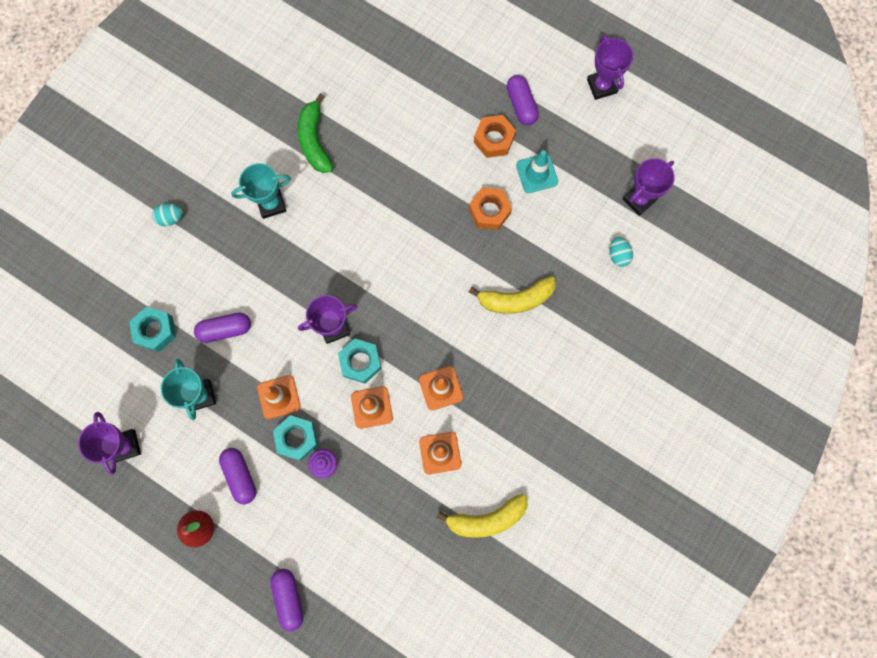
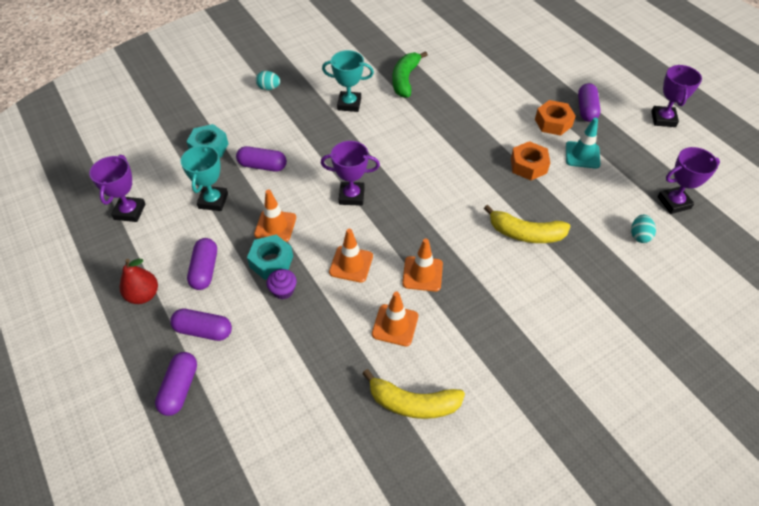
camera: 25 degrees right, 25 degrees down
turquoise nut [338,339,382,384] -> none
none -> purple capsule [170,309,232,341]

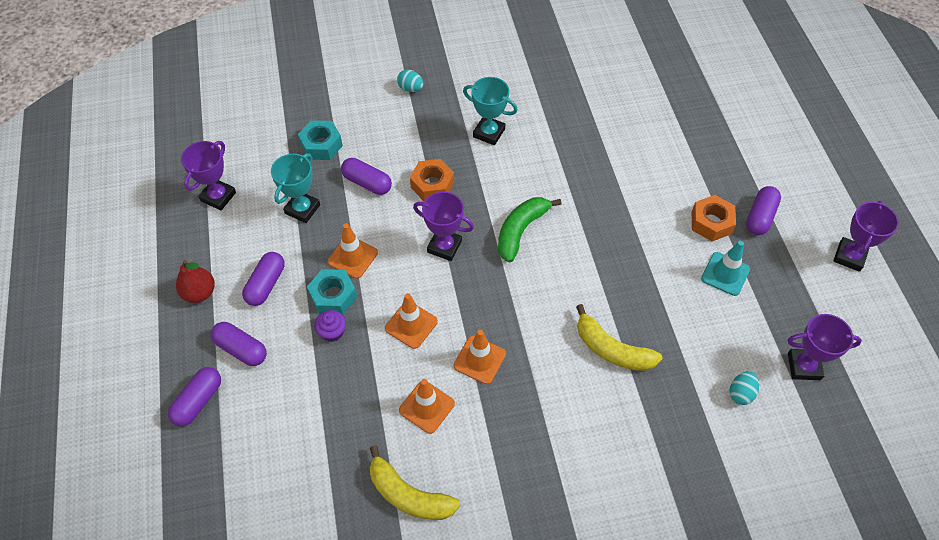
camera: 20 degrees right, 5 degrees up
green banana [393,51,428,98] -> green banana moved to [498,197,562,262]
orange nut [511,141,550,180] -> orange nut moved to [410,159,454,201]

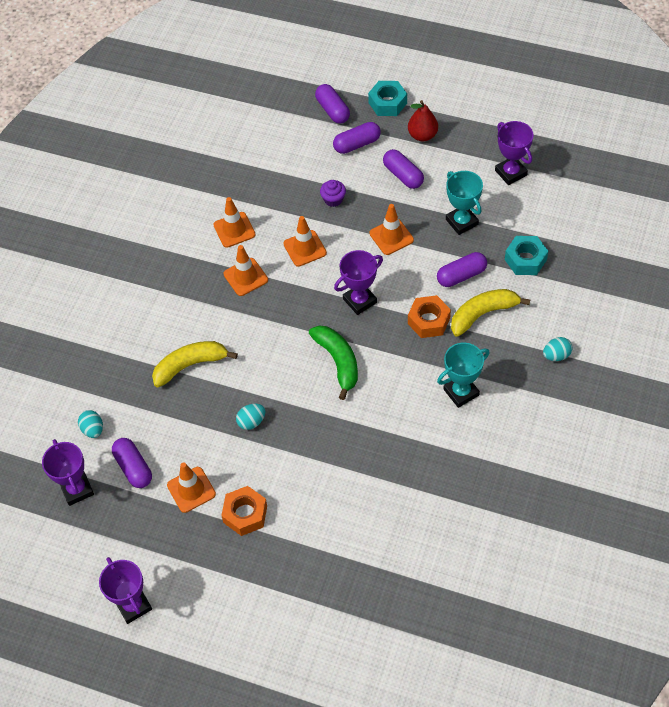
camera: 125 degrees right, 0 degrees up
turquoise nut [307,269,357,315] -> turquoise nut moved to [368,81,407,116]
yellow banana [370,445,460,520] -> yellow banana moved to [451,289,530,337]
turquoise traffic cone [701,241,750,296] -> orange traffic cone [167,462,216,513]
purple capsule [746,186,781,235] -> purple capsule moved to [112,438,152,488]
purple trophy [788,314,862,380] -> purple trophy turned 60 degrees counterclockwise [42,439,94,506]
none -> turquoise egg [236,404,265,430]

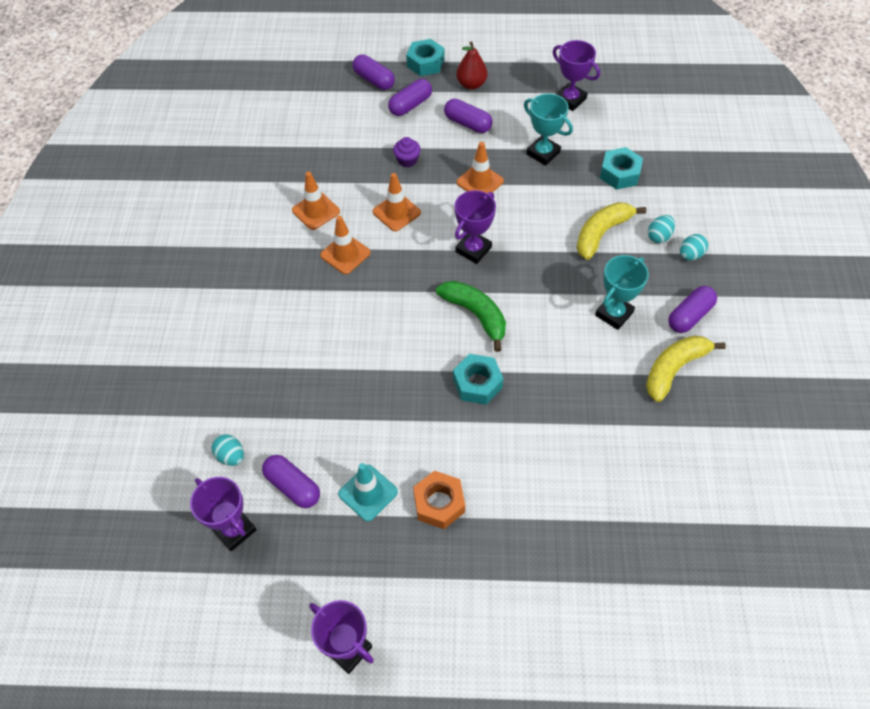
camera: 20 degrees left, 0 degrees up
yellow banana [152,341,238,387] -> yellow banana moved to [646,335,726,402]
orange traffic cone [167,462,216,513] -> turquoise traffic cone [338,463,398,521]
turquoise egg [236,404,265,430] -> turquoise egg moved to [648,215,675,243]
orange nut [408,295,451,338] -> none
purple capsule [437,252,487,287] -> purple capsule moved to [668,286,717,333]
none -> turquoise nut [453,354,503,405]

